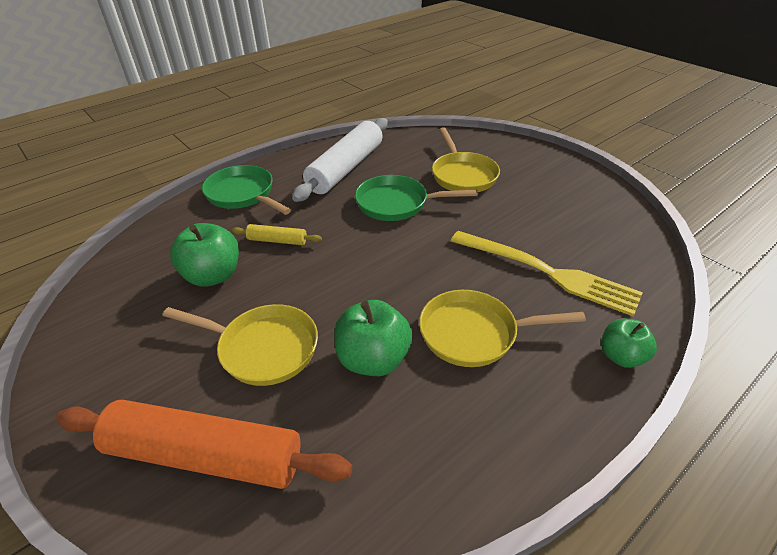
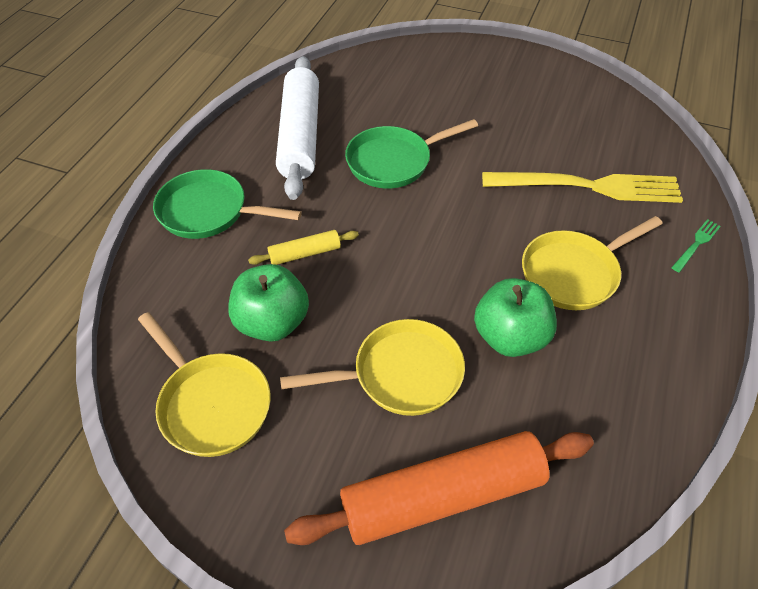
camera: 30 degrees left, 10 degrees up
yellow pan [432,127,500,192] -> yellow pan moved to [138,312,271,457]
green apple [601,318,657,368] -> green fork [671,219,721,272]

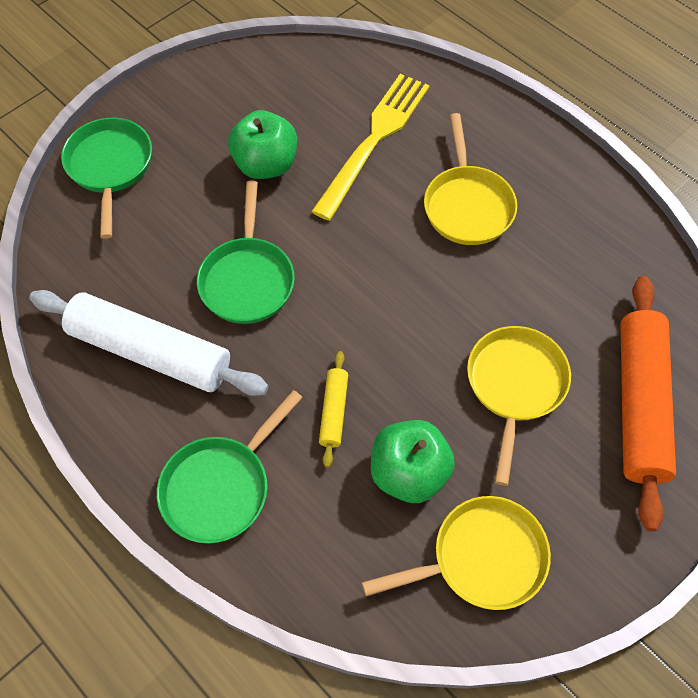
camera: 65 degrees left, 10 degrees up
green apple [474,278,557,357] -> green apple moved to [228,110,297,179]
green fork [671,219,721,272] -> none
none -> green pan [61,118,152,239]

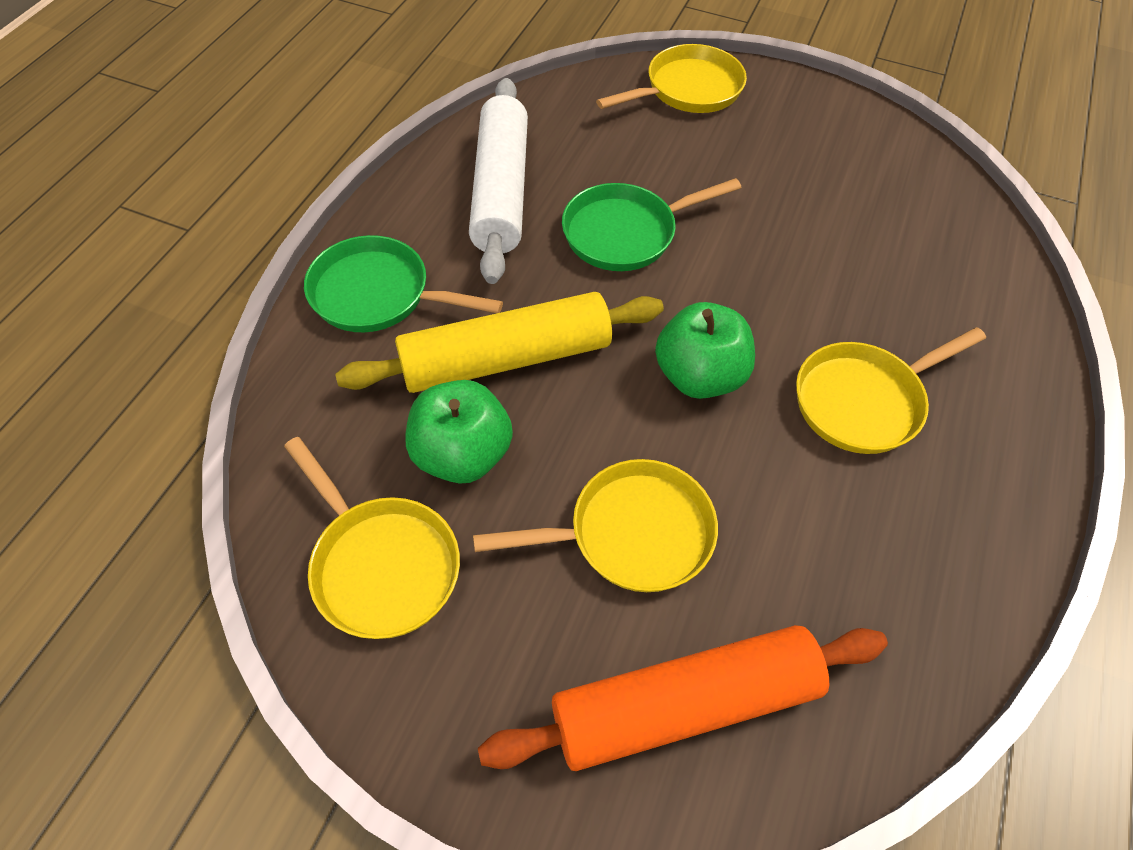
camera: 65 degrees right, 5 degrees down
green pan [61,118,152,239] -> yellow pan [596,44,747,113]
green apple [228,110,297,179] -> green apple moved to [655,302,755,399]
yellow fork [311,74,430,221] -> none
yellow rolling pin [319,351,348,468] -> yellow rolling pin [335,292,664,393], size x2.18

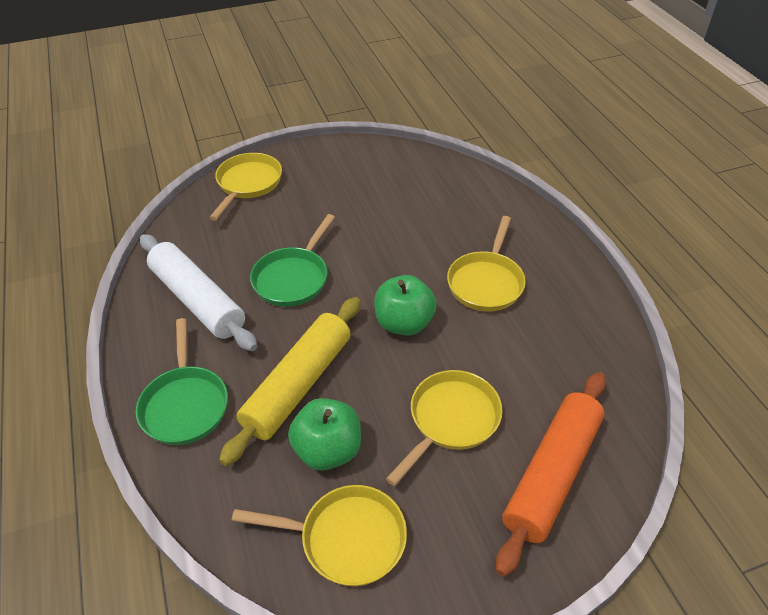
camera: 40 degrees left, 10 degrees down
green pan [304,235,503,332] -> green pan turned 75 degrees counterclockwise [136,318,228,445]

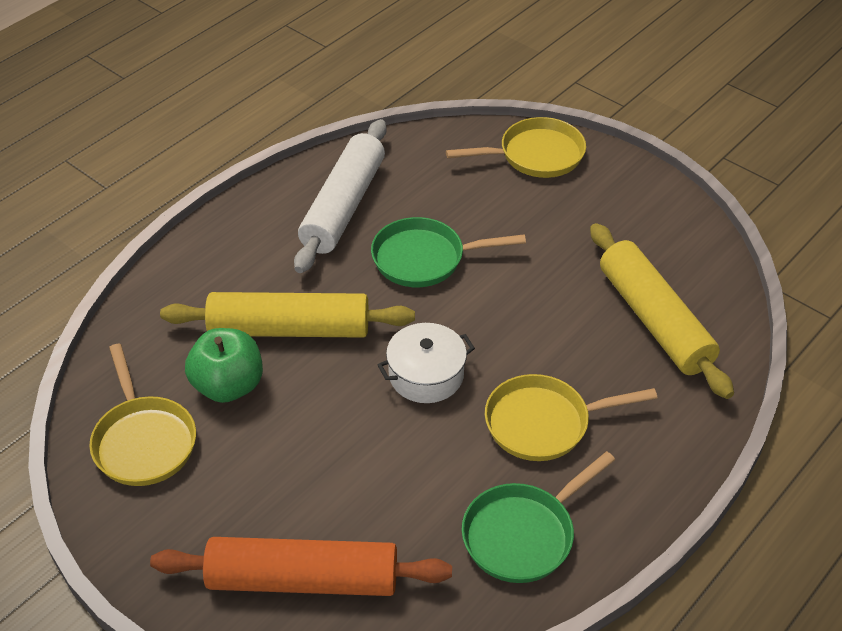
camera: 60 degrees right, 0 degrees up
green pan [136,318,228,445] -> green pan moved to [462,451,615,583]
green apple [374,275,437,336] -> white pot [378,323,475,403]
yellow pan [386,370,503,486] -> none
none -> yellow rolling pin [590,223,734,399]

